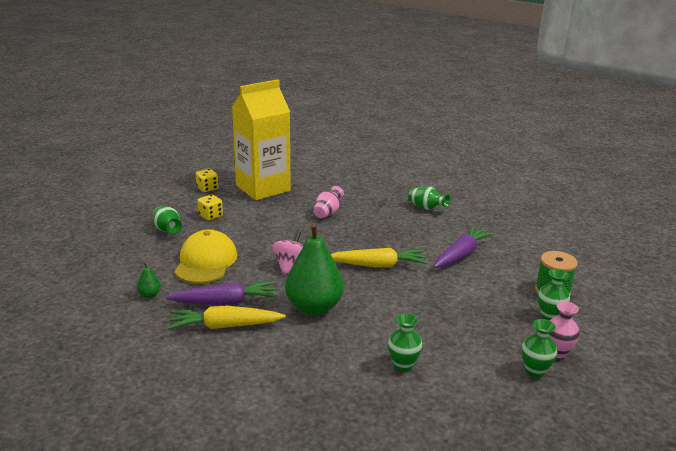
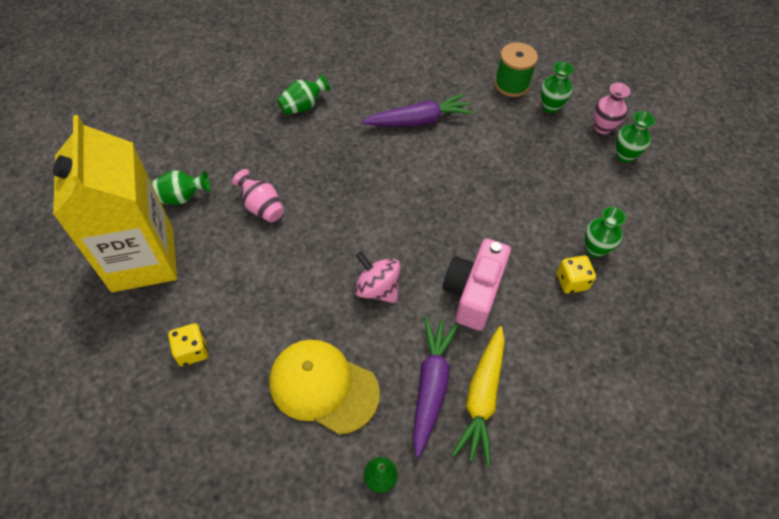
camera: 70 degrees left, 30 degrees up
green vase [153,206,182,234] -> green vase moved to [151,170,210,205]
yellow dice [196,169,218,192] -> yellow dice moved to [557,255,596,294]
green pear [285,223,344,315] -> pink camera [443,238,511,331]
yellow carrot [331,248,428,268] -> none
purple carrot [434,226,494,268] -> purple carrot turned 105 degrees clockwise [362,94,474,126]

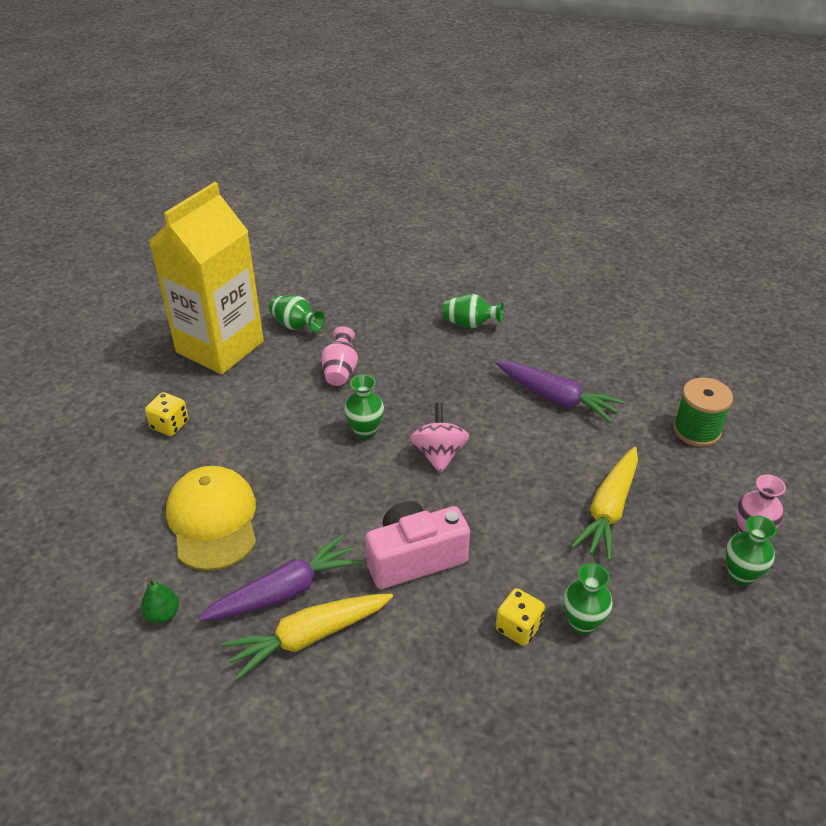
camera: 50 degrees right, 15 degrees down
pink spinning top [355,252,400,303] -> pink spinning top moved to [410,403,469,474]
green vase [541,61,574,113] -> green vase moved to [344,374,384,439]
none -> yellow carrot [571,447,638,561]

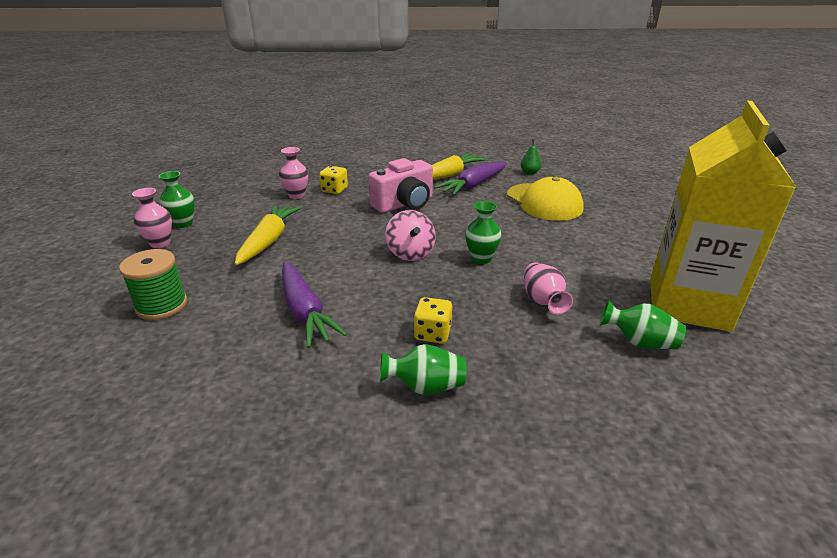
camera: 165 degrees right, 10 degrees down
yellow dice [145,392,189,436] -> yellow dice moved to [414,297,452,344]
purple carrot [495,361,625,423] -> purple carrot turned 135 degrees counterclockwise [282,262,347,348]
green vase [563,563,613,635] -> pink vase [279,147,308,199]

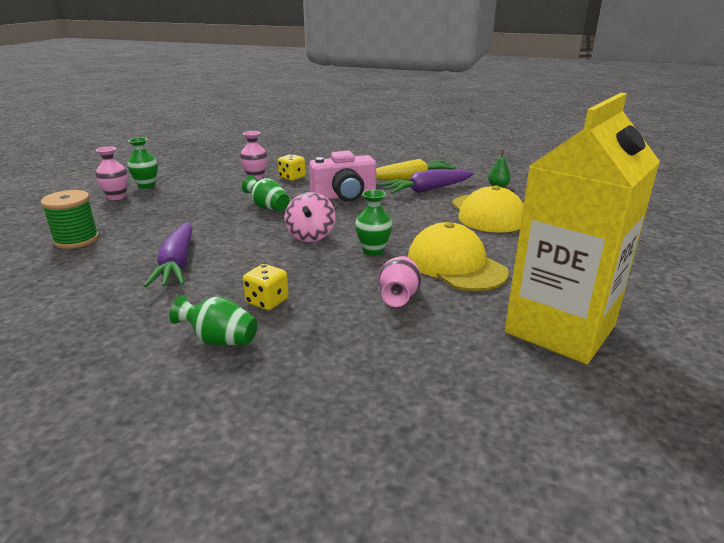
camera: 20 degrees right, 5 degrees down
yellow carrot [235,205,301,265] -> none
green vase [600,300,686,349] -> green vase moved to [242,175,289,211]
none -> yellow cap [408,222,509,291]

